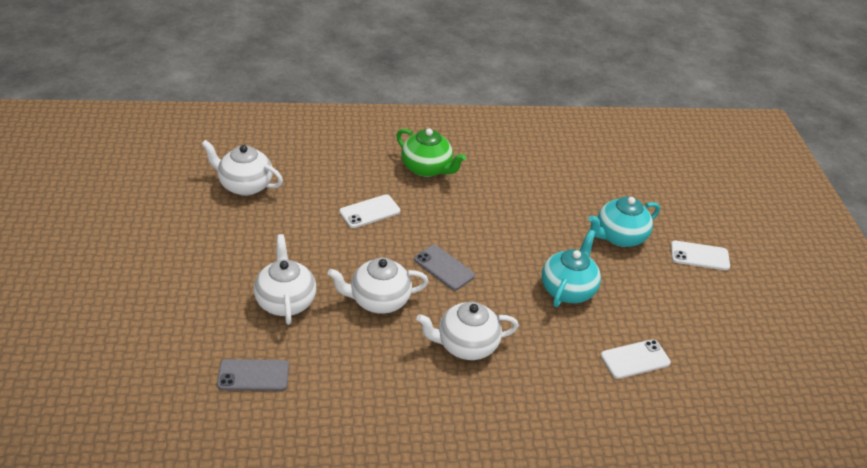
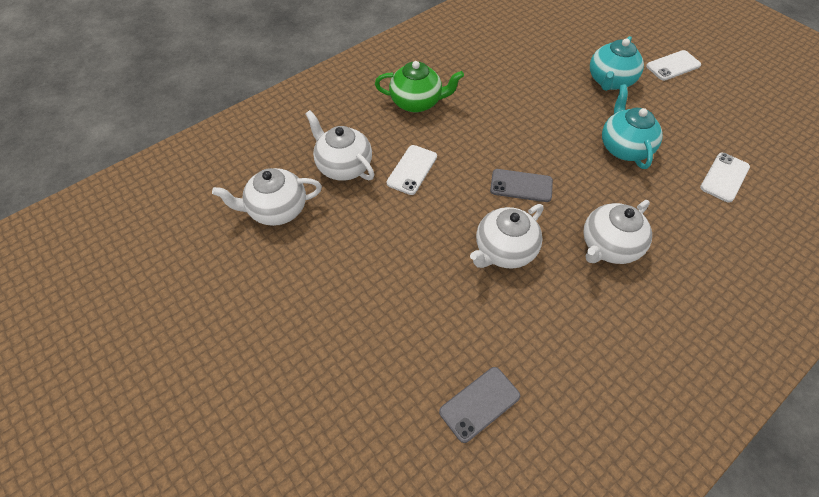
camera: 30 degrees left, 15 degrees up
white teapot [254,234,316,325] -> white teapot moved to [305,110,374,181]

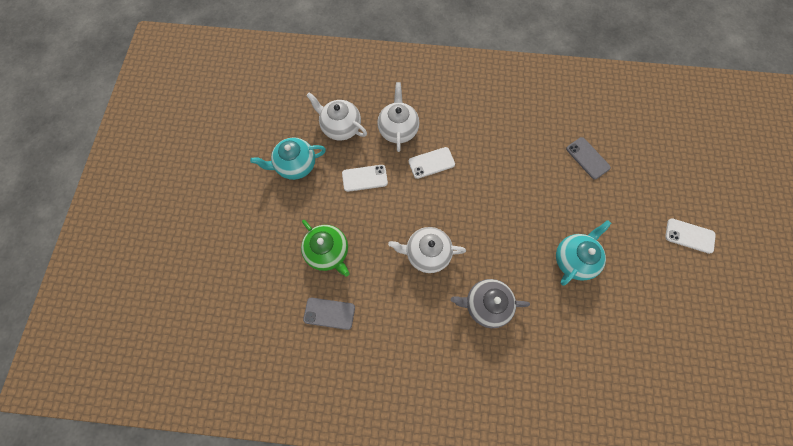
camera: 45 degrees right, 15 degrees up
green teapot [375,61,464,113] -> green teapot moved to [301,220,350,277]
grey phone [490,169,553,202] -> grey phone moved to [566,137,611,179]
white teapot [583,200,652,264] -> grey teapot [451,279,530,328]
turquoise teapot [590,36,644,91] -> turquoise teapot moved to [250,137,326,180]
white phone [700,153,750,203] -> white phone moved to [342,165,388,192]

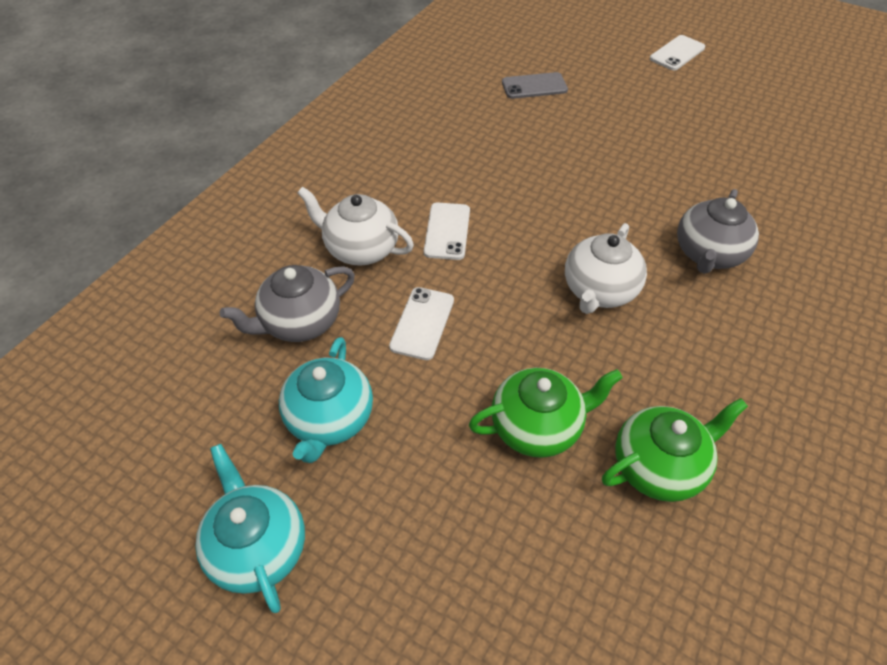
camera: 65 degrees left, 20 degrees down
grey phone [303,297,355,330] -> green teapot [602,398,748,502]
white teapot [306,92,367,140] -> grey teapot [220,265,355,342]
turquoise teapot [556,220,611,286] -> turquoise teapot moved to [195,444,305,613]

